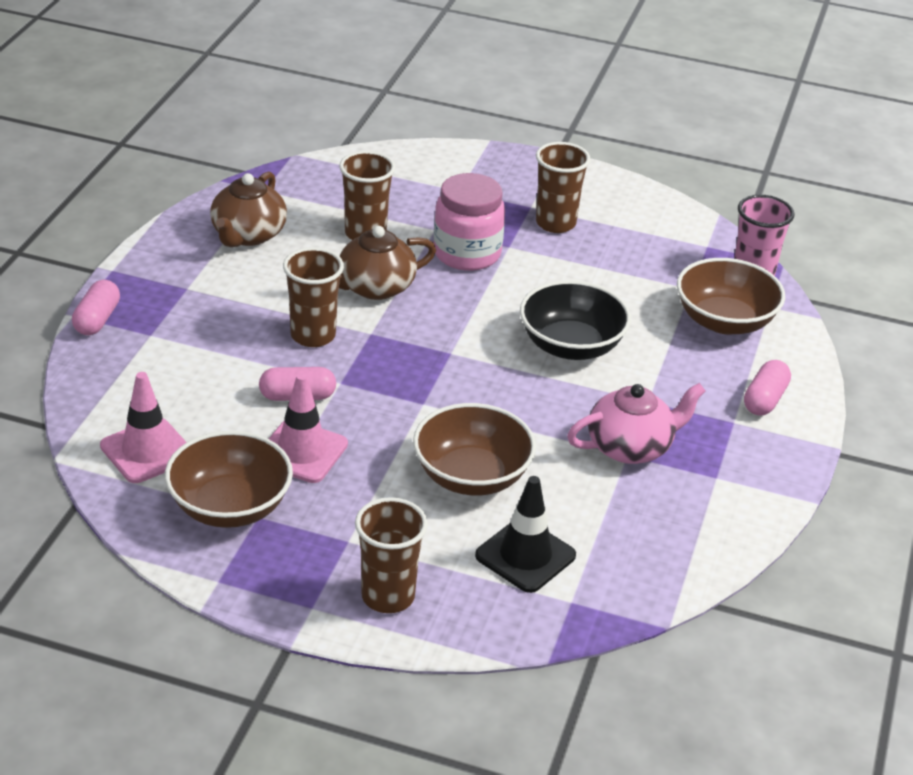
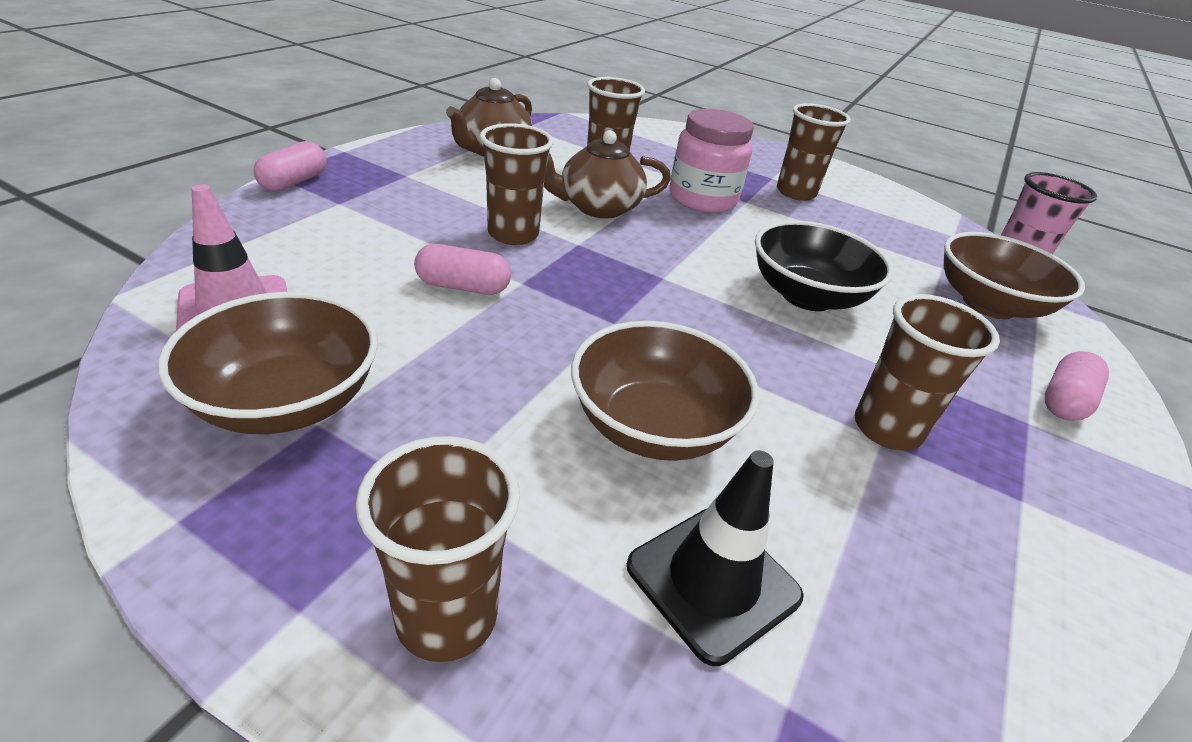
camera: 10 degrees right, 0 degrees up
pink traffic cone [269,373,348,483] -> none
pink teapot [567,383,706,464] -> brown cup [855,294,1000,450]

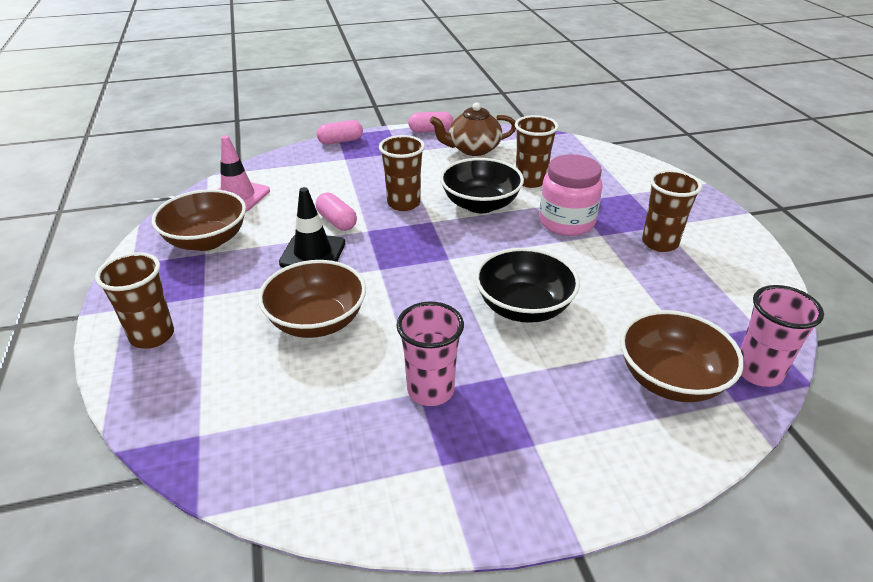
camera: 50 degrees right, 0 degrees up
brown teapot [544,130,671,219] -> black bowl [440,158,524,213]
black traffic cone [627,450,804,666] -> black traffic cone moved to [279,187,345,268]
brown cup [855,294,1000,450] -> pink cup [396,302,464,406]
pink capsule [1045,351,1109,421] -> pink capsule moved to [408,112,453,133]

